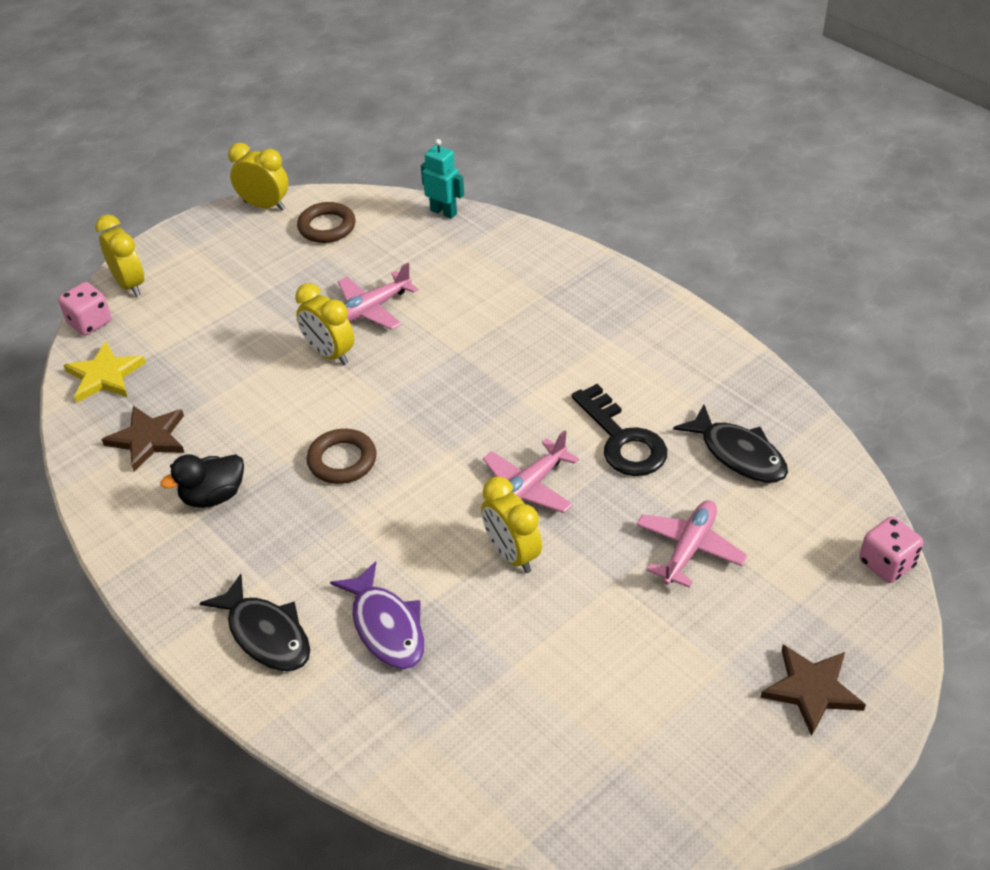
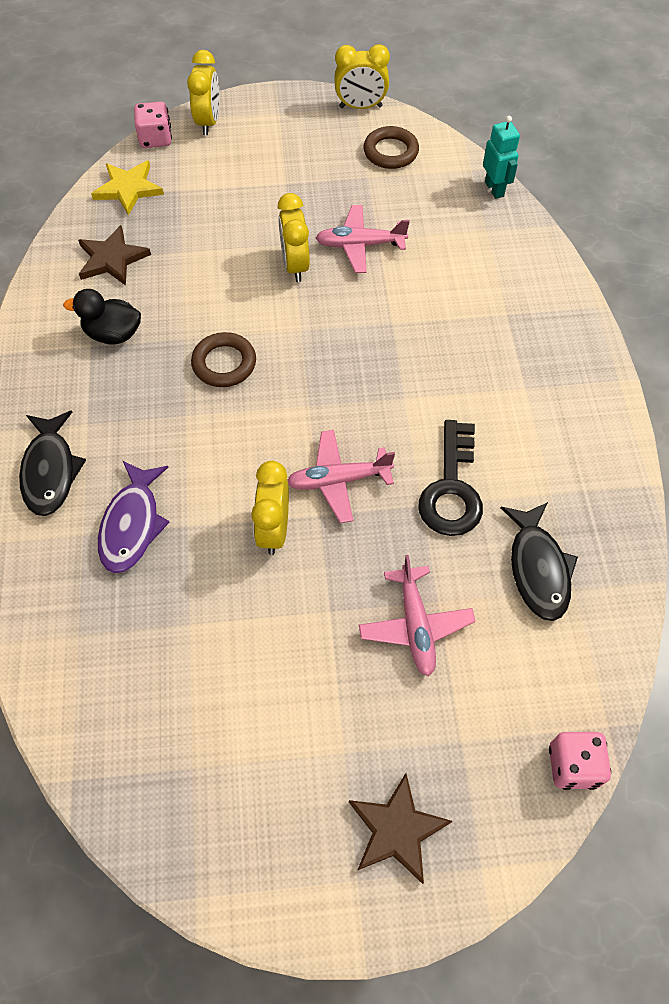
camera: 35 degrees right, 15 degrees up
yellow clock [228,143,288,211] -> yellow clock turned 120 degrees clockwise [334,44,390,109]
pink plane [636,500,747,588] -> pink plane turned 105 degrees clockwise [359,555,476,677]

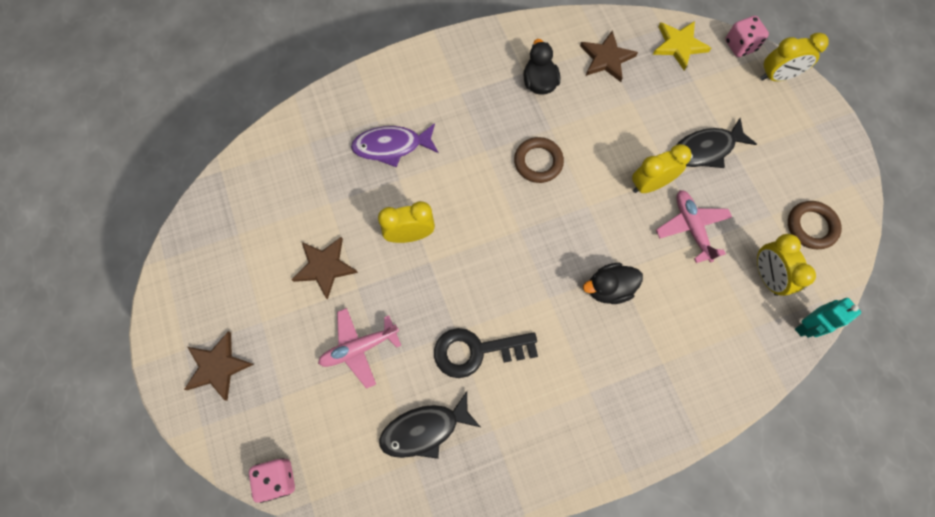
camera: 75 degrees right, 10 degrees up
black fish [19,410,86,516] -> black fish moved to [676,118,757,168]
pink plane [287,430,395,523] -> none
yellow clock [334,44,390,109] -> yellow clock moved to [757,234,816,296]
none -> brown star [291,237,358,300]
none -> black duck [583,263,643,304]

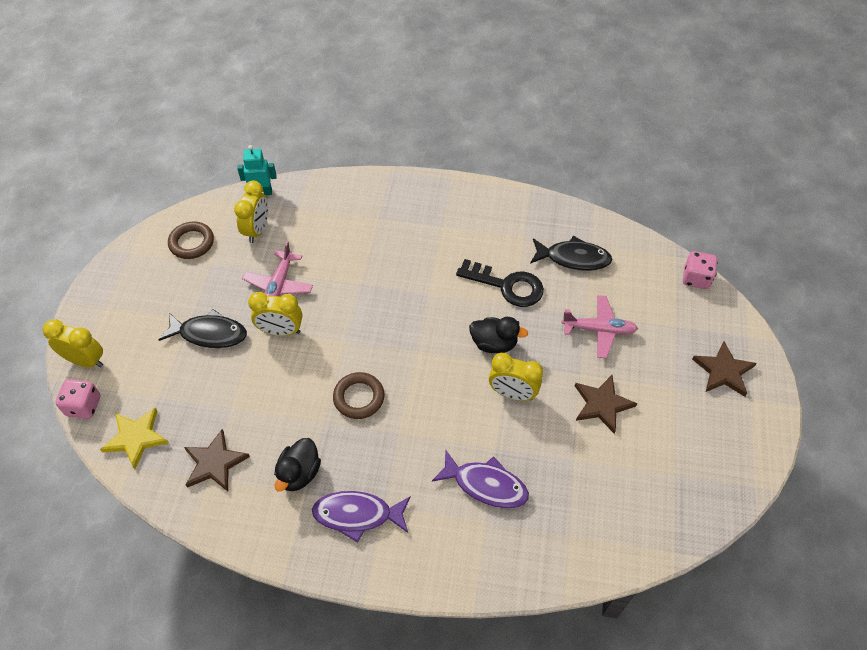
camera: 150 degrees left, 15 degrees down
black duck [583,263,643,304] -> black duck moved to [469,317,528,353]
none -> purple fish [312,491,411,543]

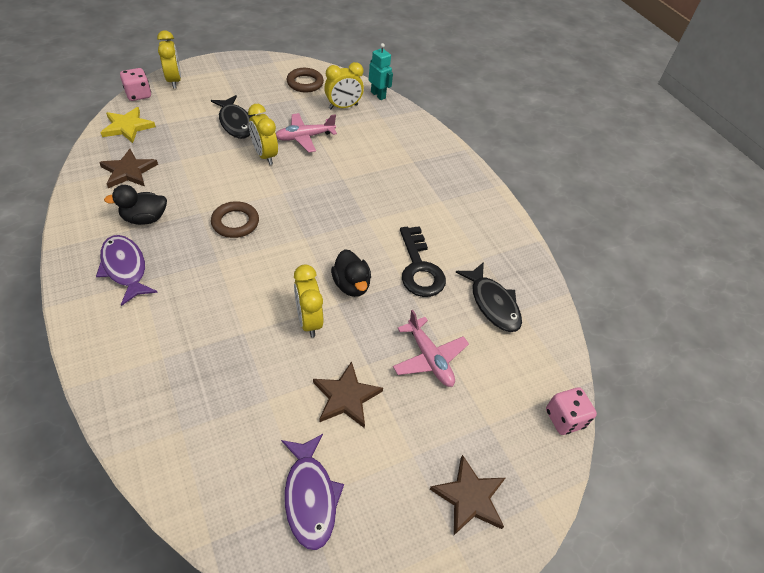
camera: 50 degrees right, 5 degrees down
purple fish [432,451,529,509] -> purple fish moved to [281,434,344,550]

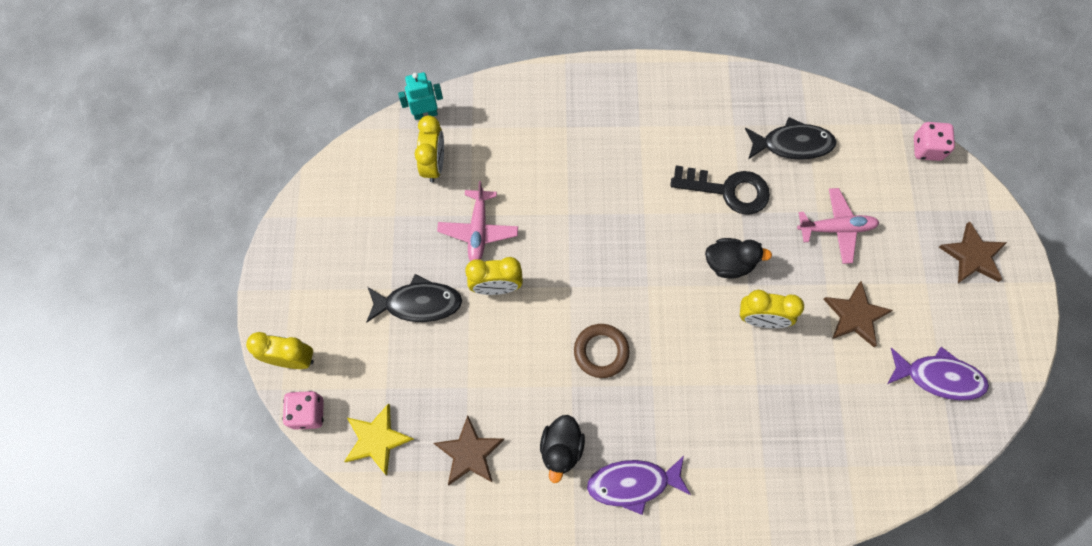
camera: 60 degrees left, 20 degrees up
brown ring [287,68,324,92] -> none

